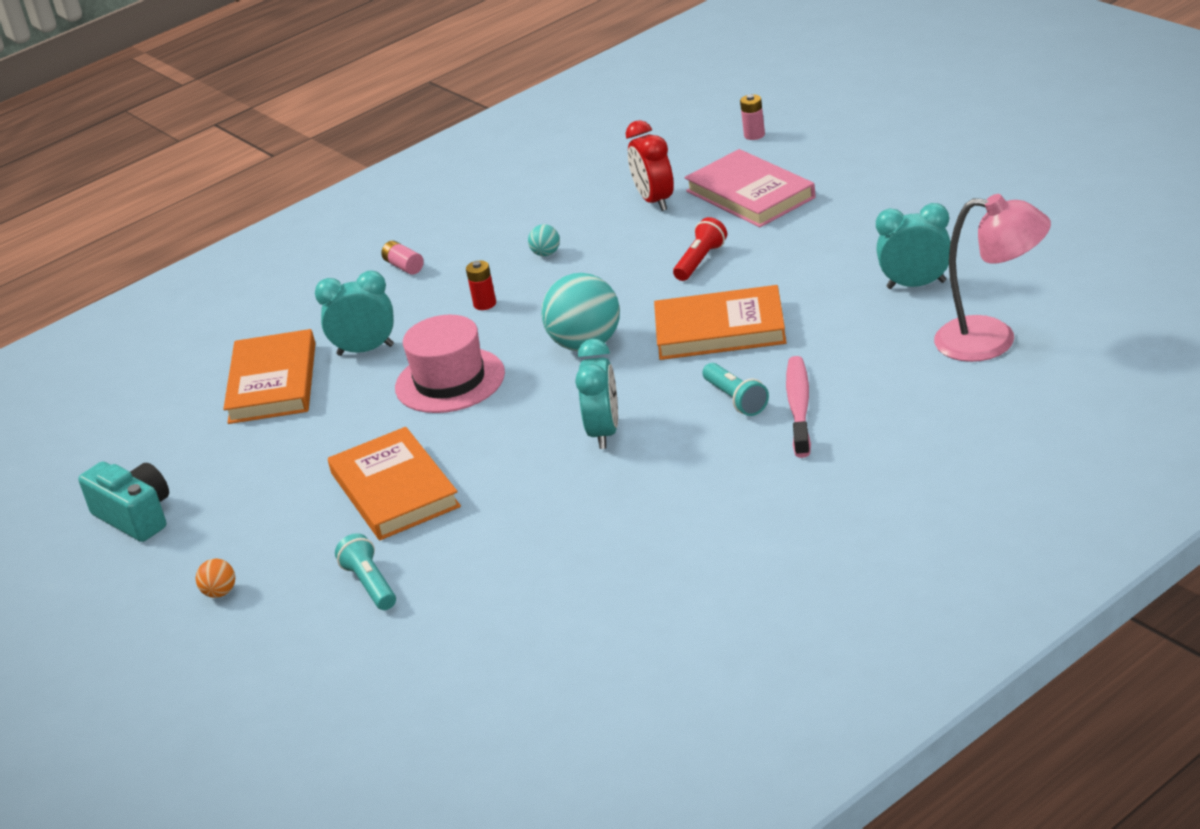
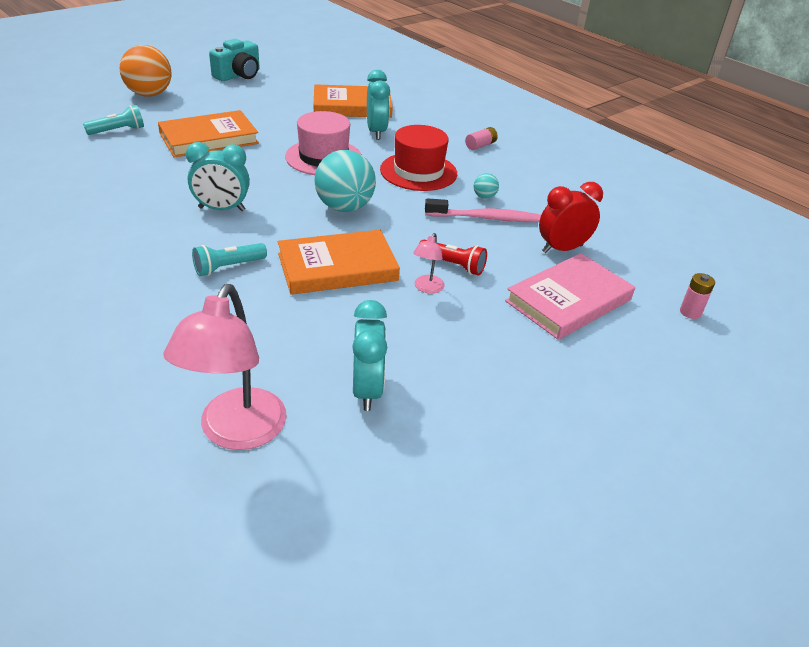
camera: 80 degrees right, 5 degrees up
orange ball [196,559,235,598] -> orange ball [120,45,172,97], size x2.27
red battery [466,260,496,310] -> red hat [380,125,457,191]
orange book [654,285,787,360] -> orange book turned 75 degrees clockwise [278,230,400,295]
pink toothbrush [786,356,811,458] -> pink toothbrush moved to [425,198,541,222]
none -> pink lamp [413,233,445,294]

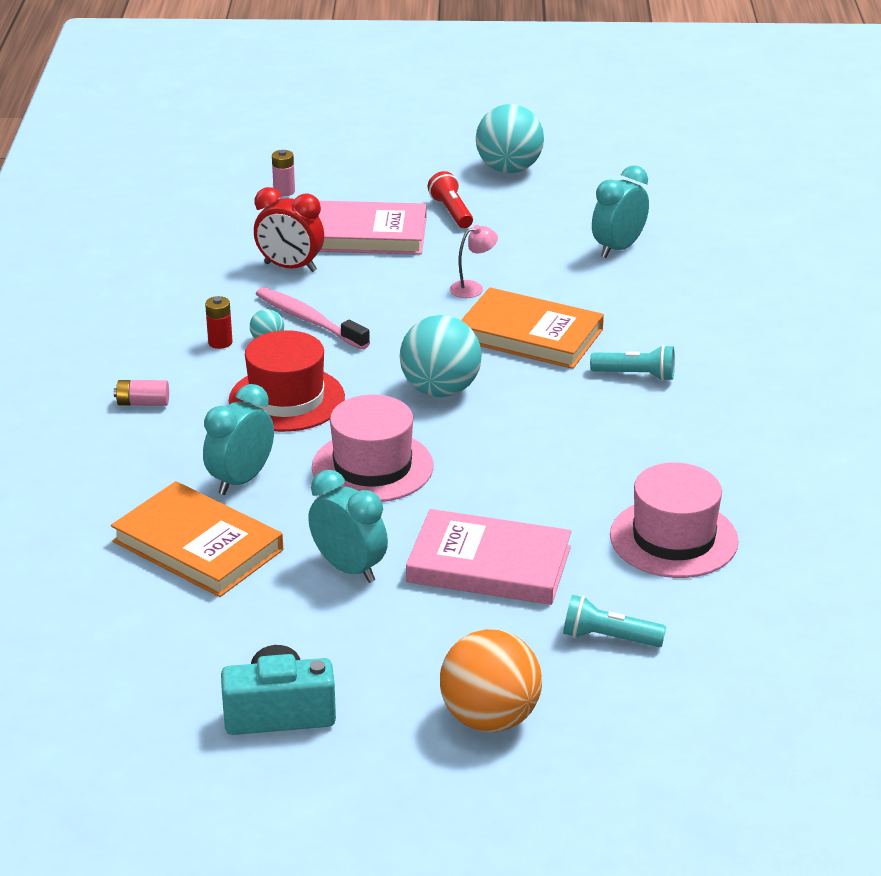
camera: 135 degrees left, 5 degrees down
orange book [158,110,259,158] -> pink book [406,509,571,605]
pink lamp [163,284,287,450] -> none
turquoise clock [186,142,250,211] -> turquoise clock moved to [308,470,388,583]
red flashlight [419,240,487,275] -> red flashlight moved to [428,171,473,228]
none -> red battery [205,296,233,349]
none -> turquoise ball [476,104,544,173]
none -> pink hat [610,463,739,578]

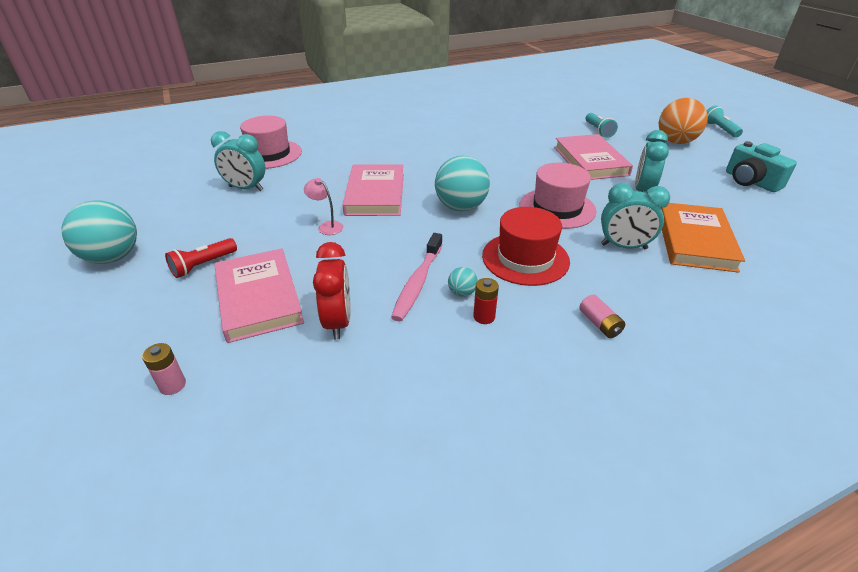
camera: 115 degrees left, 5 degrees up
orange book [461,287,604,369] -> pink book [342,164,404,216]
turquoise flashlight [590,345,675,381] -> turquoise flashlight moved to [707,105,743,138]
pink hat [610,463,739,578] -> pink hat moved to [240,116,302,169]

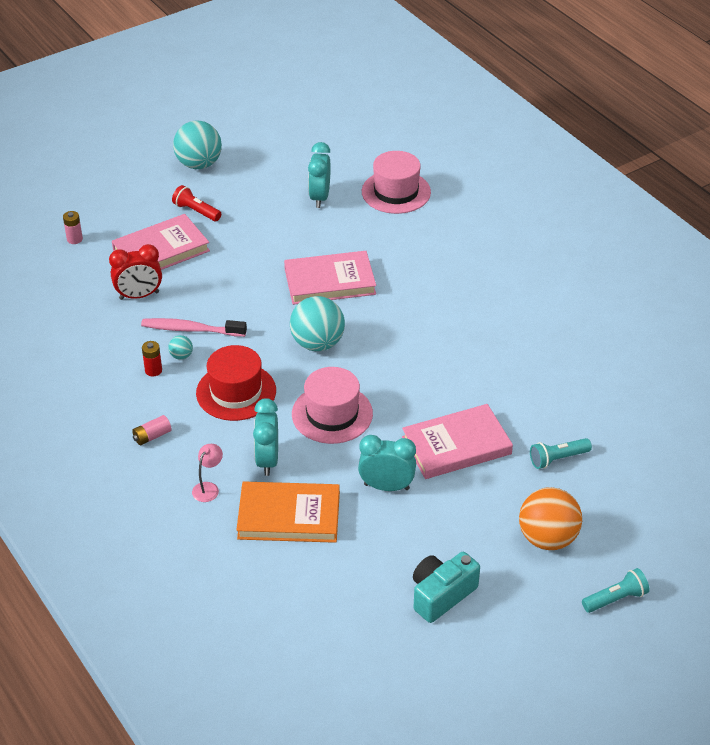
camera: 80 degrees right, 5 degrees up
pink lamp [304,178,343,235] -> pink lamp moved to [192,444,223,502]

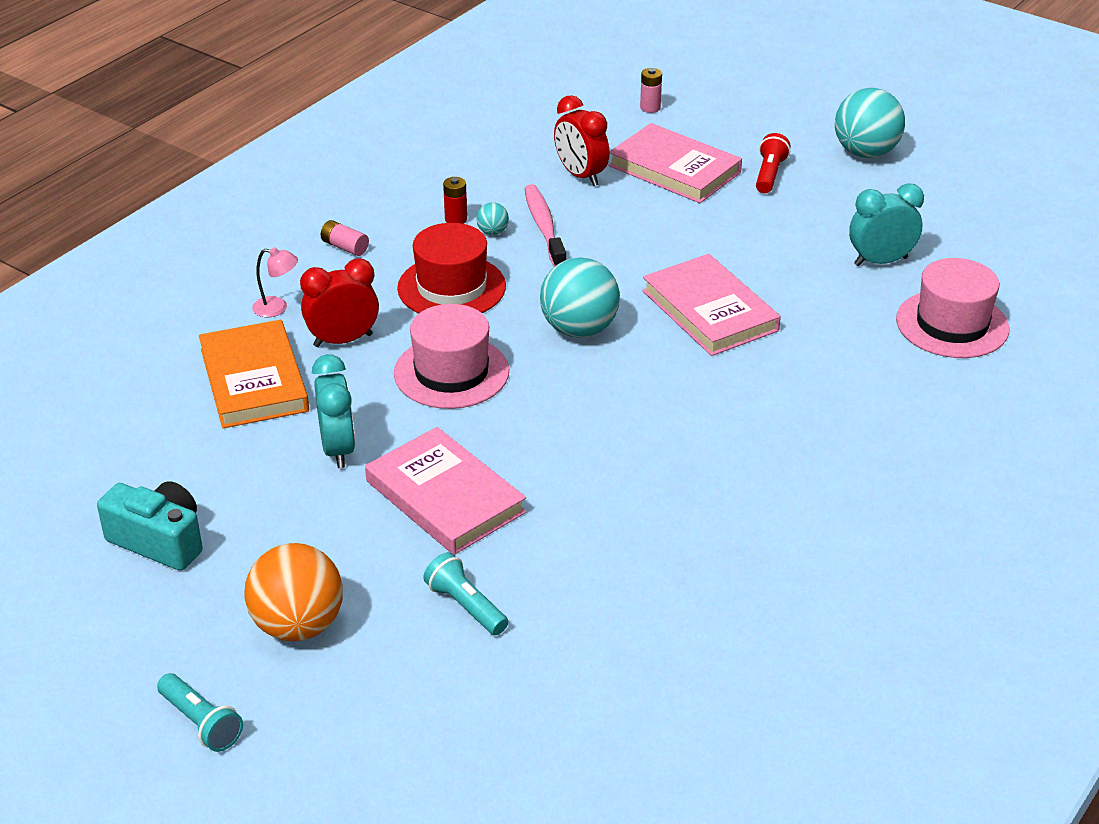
camera: 70 degrees right, 5 degrees down
turquoise clock [253,398,278,476] -> red clock [300,258,379,347]

